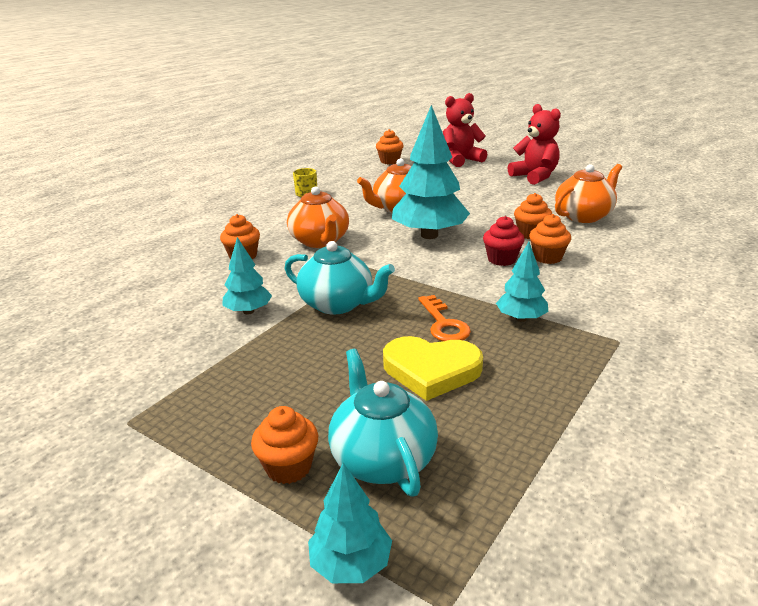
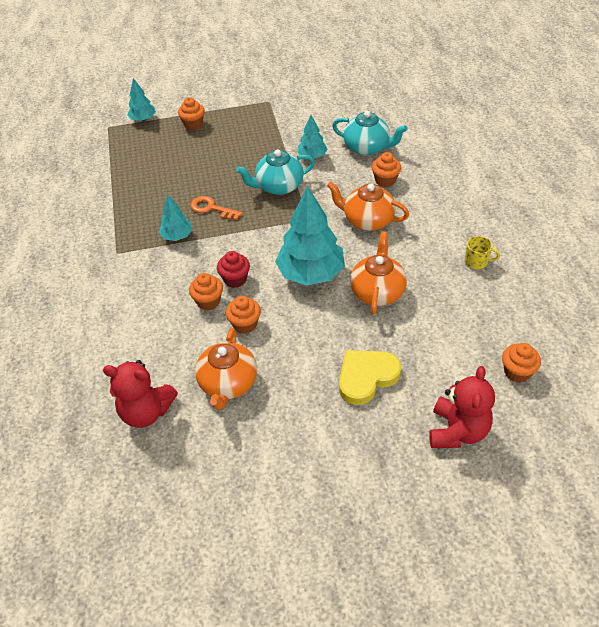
camera: 135 degrees right, 20 degrees up
turquoise teapot [328,349,438,496] -> turquoise teapot moved to [332,111,407,155]
yellow heart [383,336,483,401] -> yellow heart moved to [339,350,401,405]
red teddy bear [508,104,561,185] -> red teddy bear moved to [103,360,178,428]

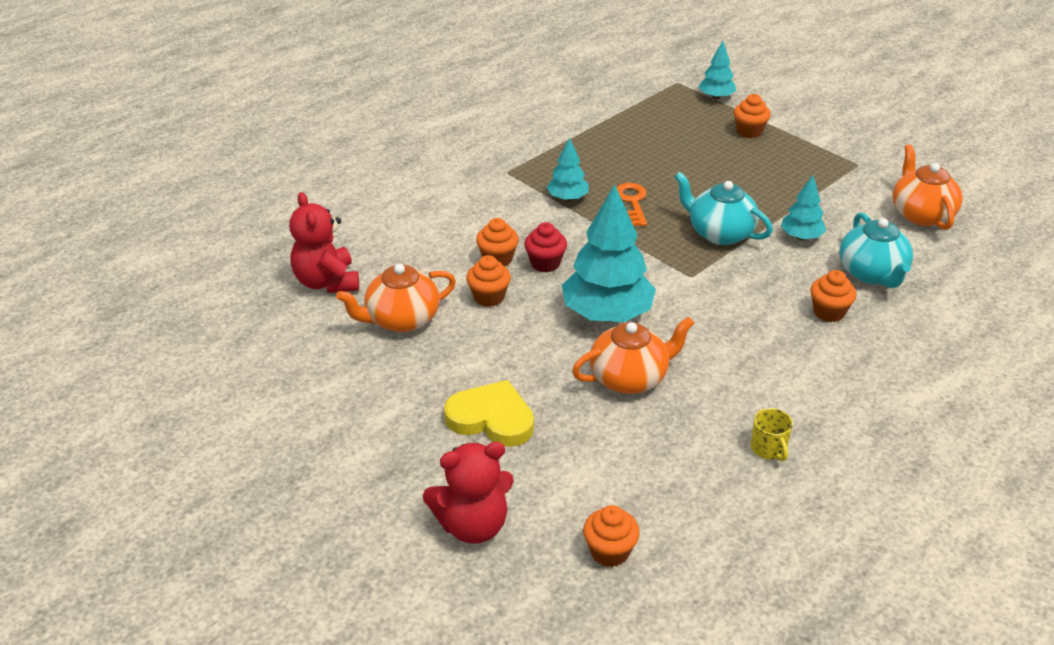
camera: 55 degrees right, 10 degrees down
orange teapot [327,182,409,231] -> orange teapot moved to [892,144,963,230]

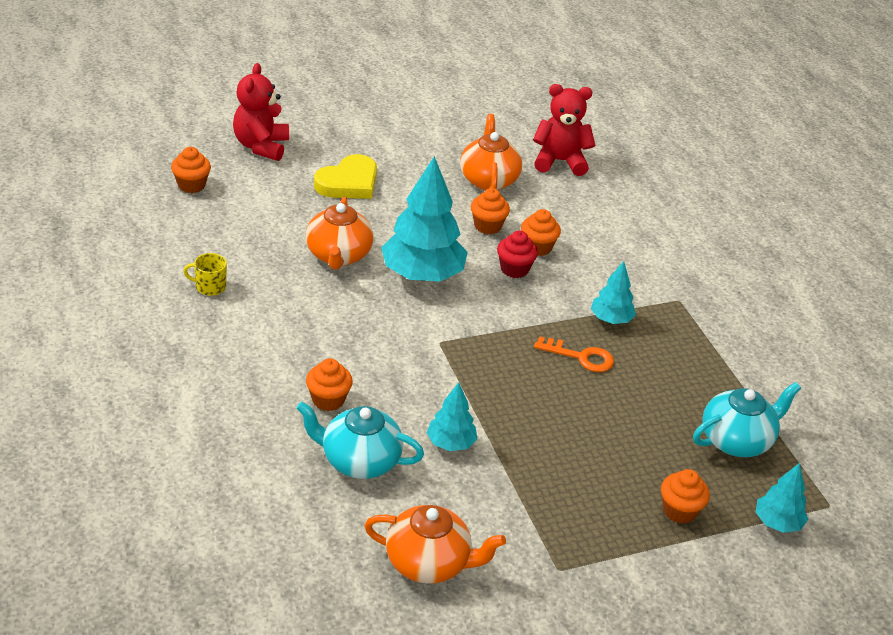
camera: 110 degrees right, 0 degrees up
turquoise teapot [674,172,773,245] -> turquoise teapot moved to [693,382,801,457]

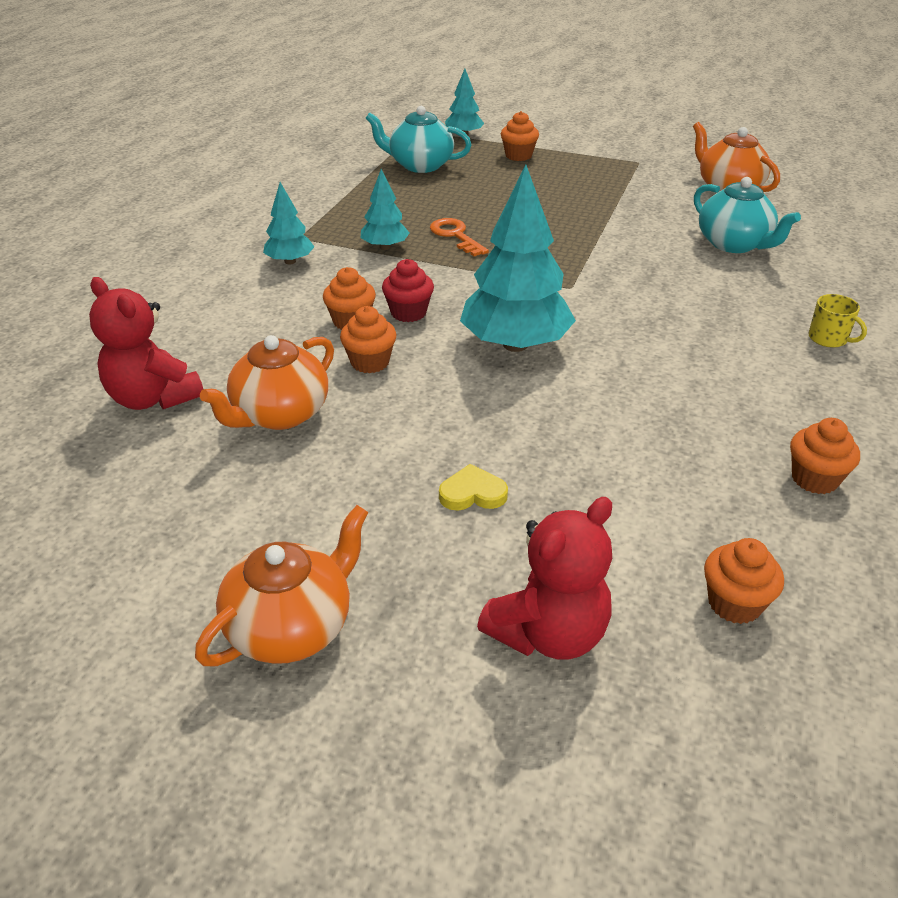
camera: 135 degrees left, 0 degrees up
yellow mug [183,253,227,296] -> yellow mug moved to [809,294,867,348]
orange teapot [306,197,374,270] -> orange teapot moved to [195,505,369,666]
orange cupcake [306,358,353,411] -> orange cupcake moved to [790,418,860,494]
yellow heart [314,154,377,199] -> yellow heart [439,464,508,511], size x0.56
turquoise tree [427,382,477,451] -> turquoise tree moved to [263,182,314,264]

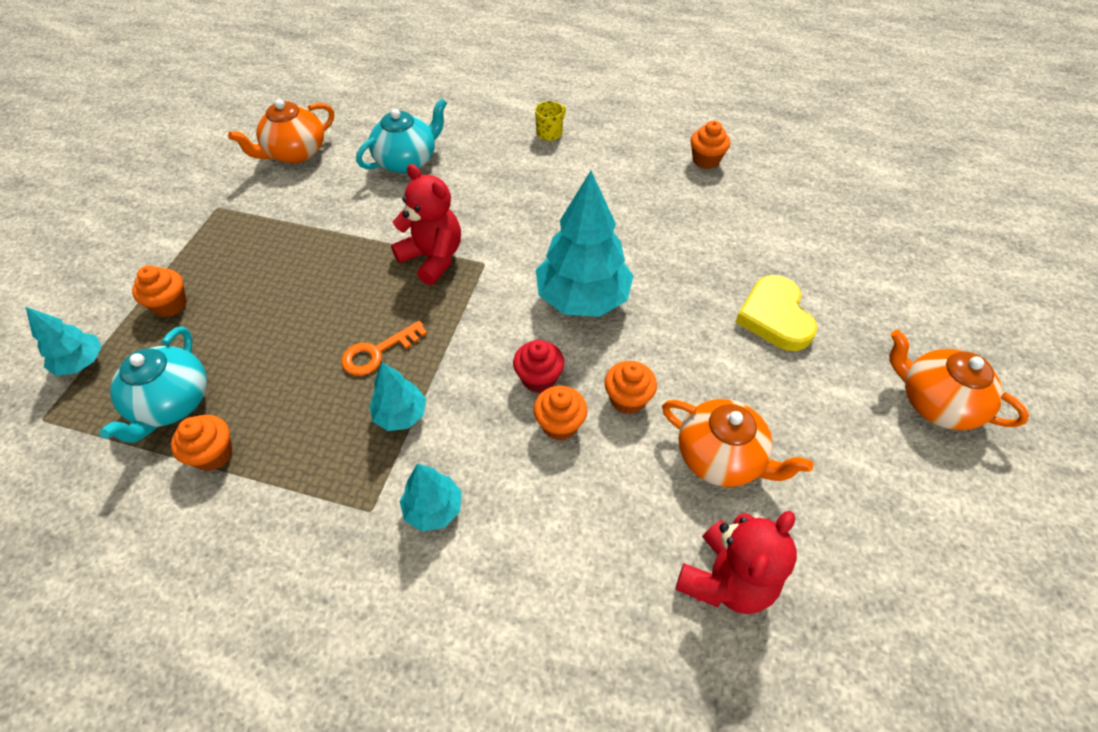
camera: 95 degrees left, 15 degrees up
yellow heart [439,464,508,511] -> yellow heart [735,275,817,351], size x1.80
red teddy bear [477,497,612,659] -> red teddy bear moved to [391,164,461,285]
orange cupcake [704,538,784,624] -> orange cupcake moved to [171,415,233,471]

